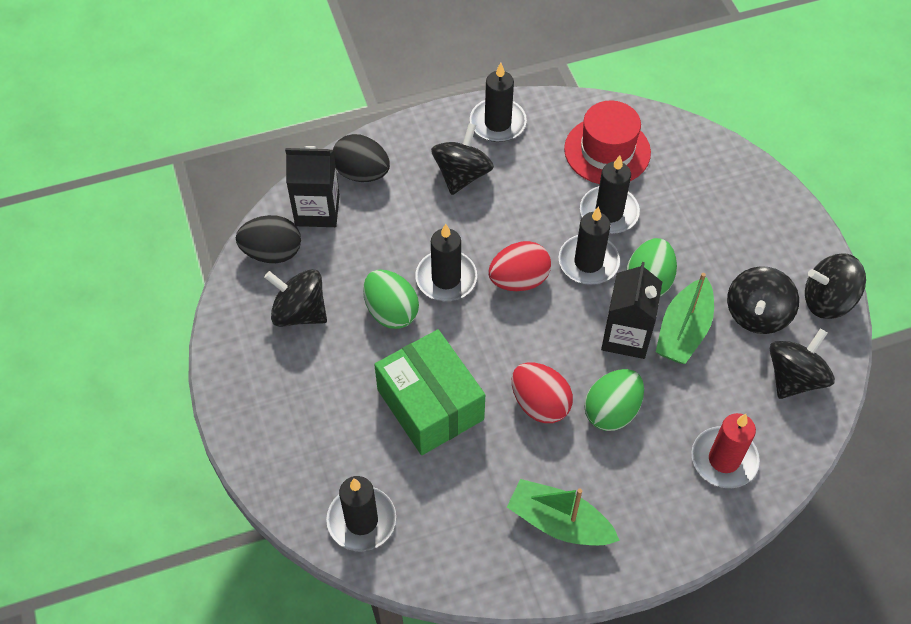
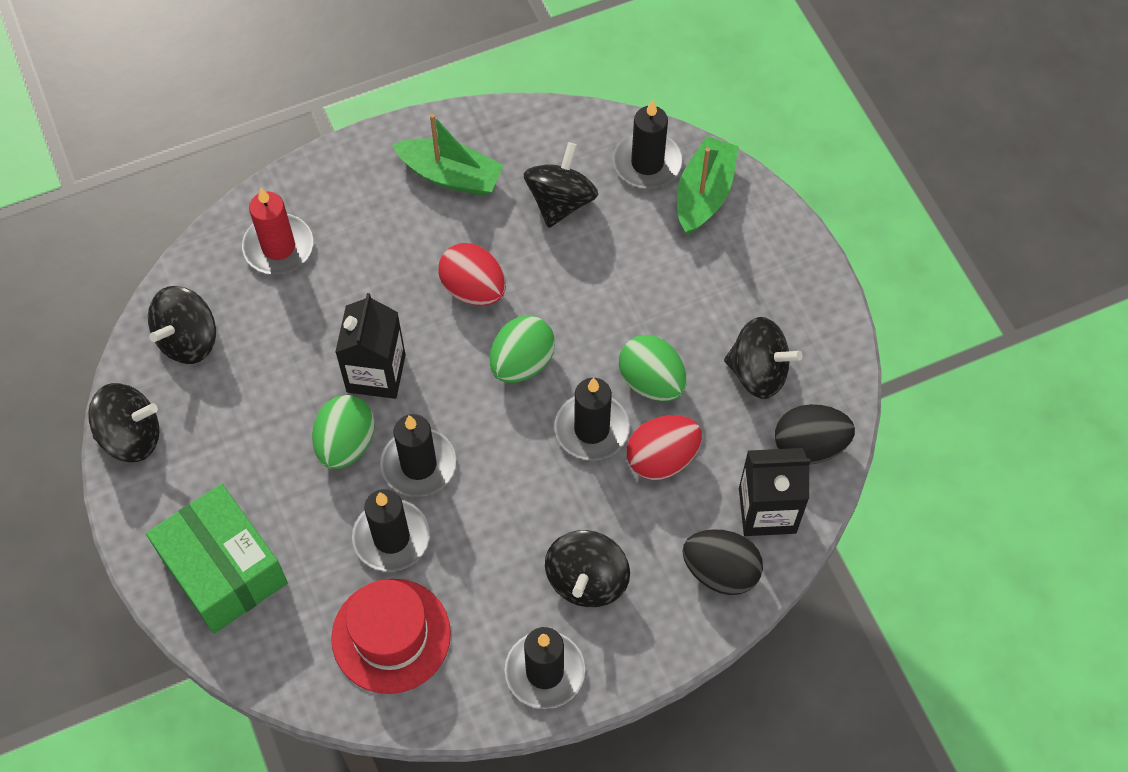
camera: 175 degrees right, 5 degrees up
green box [374,329,485,455] -> green box moved to [146,484,288,634]
red egg [488,241,551,291] -> red egg moved to [626,415,702,480]
green egg [584,369,644,431] -> green egg moved to [489,316,555,383]
green boat [656,273,714,364] -> green boat moved to [677,136,739,235]
black spinning top [727,266,799,334] -> black spinning top moved to [524,142,599,228]

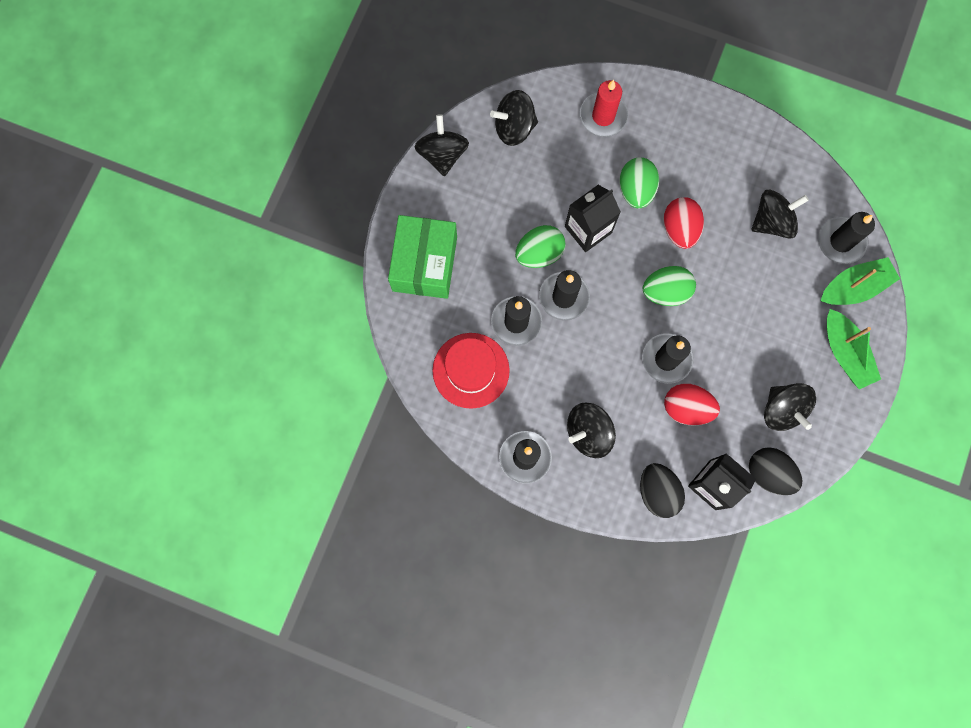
camera: 45 degrees right, 15 degrees up
black spinning top [88,383,159,462] -> black spinning top turned 135 degrees counterclockwise [414,114,469,176]
green boat [392,114,504,196] -> green boat moved to [827,309,881,389]
green egg [619,335,687,401] -> green egg moved to [620,158,659,209]

